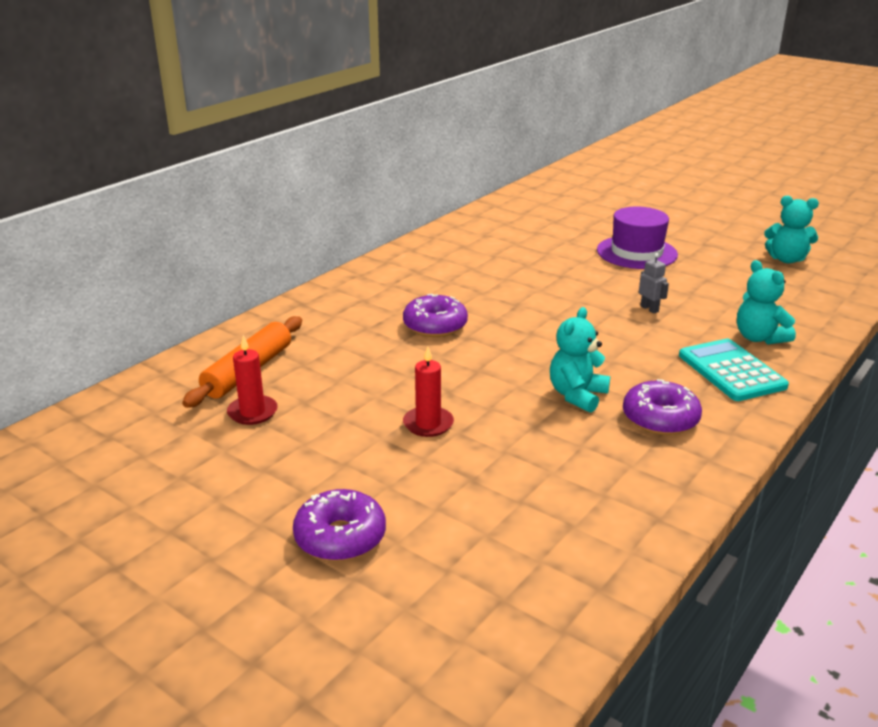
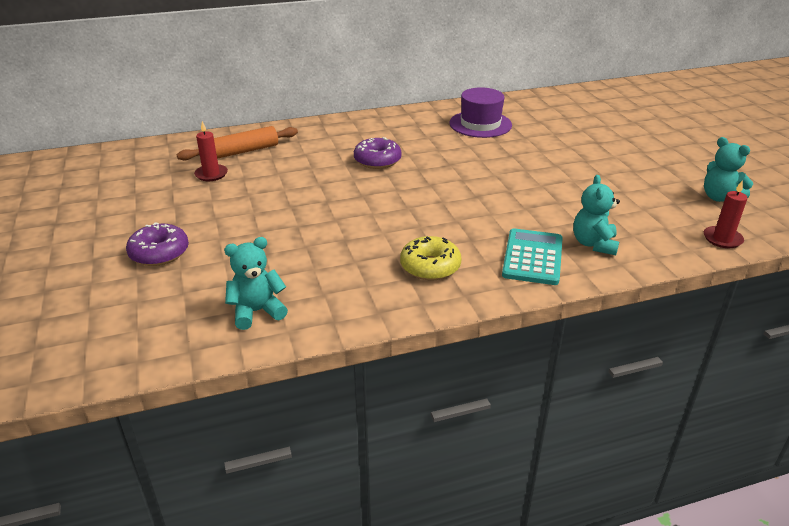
camera: 35 degrees right, 5 degrees up
red candle [403,346,454,437] -> red candle moved to [704,180,747,248]
turquoise teddy bear [550,307,610,413] -> turquoise teddy bear moved to [224,237,288,330]
purple hat [597,206,678,269] -> purple hat moved to [449,87,512,138]
purple donut [623,379,702,435] -> yellow donut [400,236,462,280]
grey robot [639,253,669,314] -> none

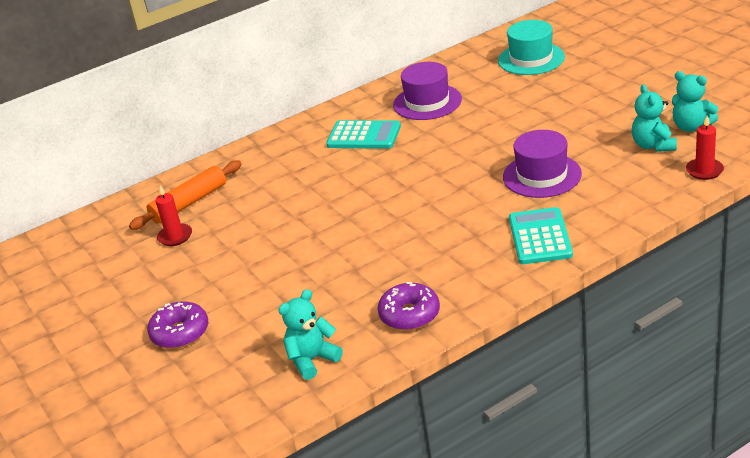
camera: 10 degrees left, 0 degrees up
purple donut [354,137,402,169] -> purple donut moved to [378,282,440,330]
yellow donut [400,236,462,280] -> none
turquoise teddy bear [573,175,620,255] -> turquoise teddy bear moved to [632,84,677,152]
none -> turquoise calculator [326,120,401,149]
none -> turquoise hat [498,20,565,75]
none -> purple hat [503,130,582,198]

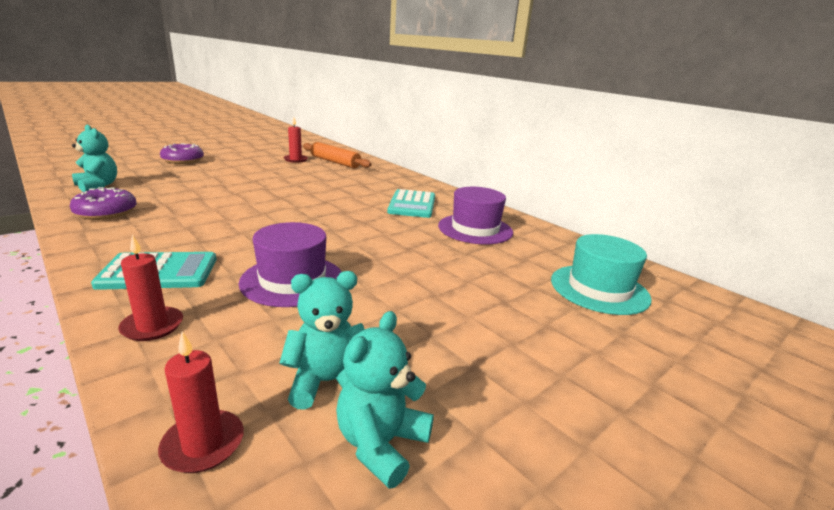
camera: 75 degrees right, 10 degrees down
none -> red candle [118,235,183,341]

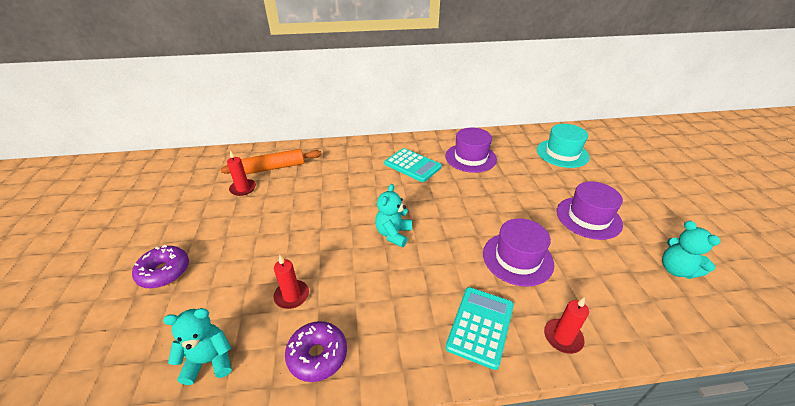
camera: 55 degrees left, 15 degrees up
red candle [158,332,244,473] -> red candle moved to [273,255,309,309]
turquoise teddy bear [279,271,364,410] -> turquoise teddy bear moved to [375,184,412,247]
none -> purple hat [557,181,623,240]

